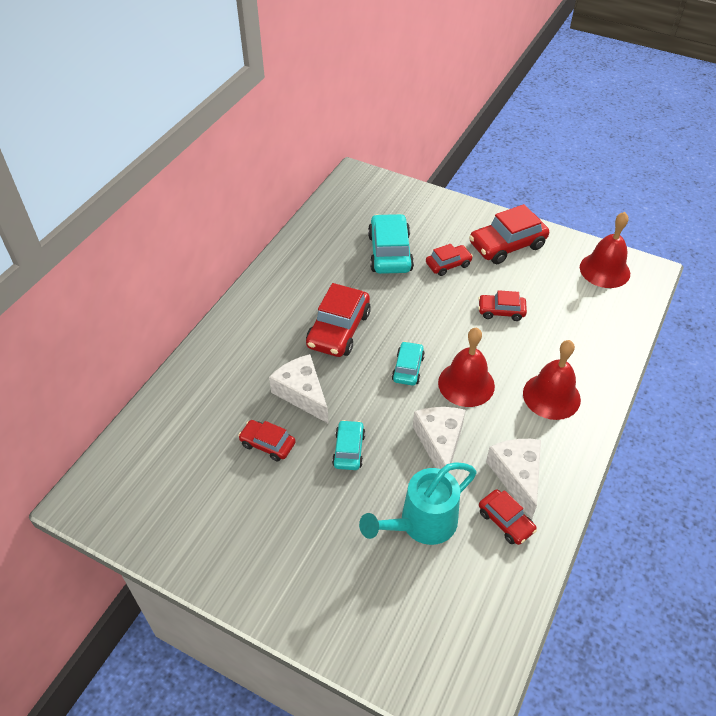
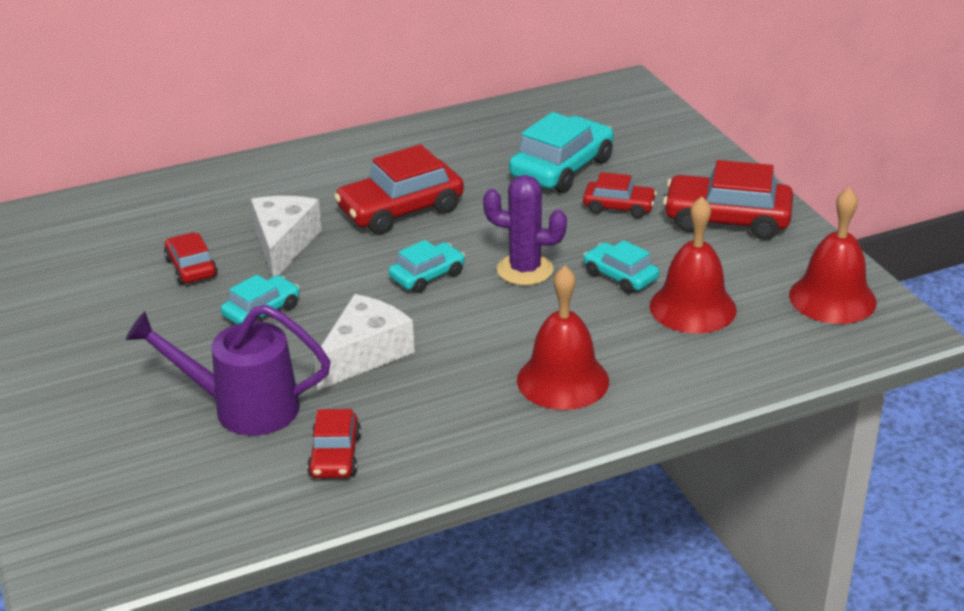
camera: 40 degrees right, 15 degrees down
turquoise watering can [359,462,477,545] -> purple watering can [126,305,331,436]
red bell [438,328,495,407] -> red bell moved to [650,197,737,334]
red car [478,290,527,321] -> turquoise car [584,240,659,294]
white cheese [486,439,541,520] -> none
none -> purple cactus [483,175,567,286]

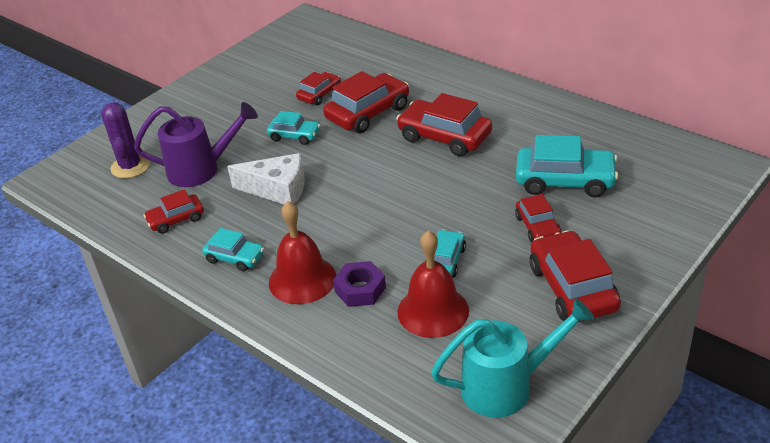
camera: 65 degrees right, 5 degrees up
purple watering can [126,305,331,436] -> purple watering can turned 105 degrees clockwise [134,102,258,187]
white cheese [251,196,322,277] -> red car [323,71,409,133]
turquoise car [389,240,465,293] -> turquoise car moved to [202,228,264,272]
purple cactus [483,175,567,286] -> purple cactus moved to [101,102,150,178]
red bell [789,187,877,324] -> turquoise watering can [431,298,595,418]
none -> purple nut [333,261,386,307]

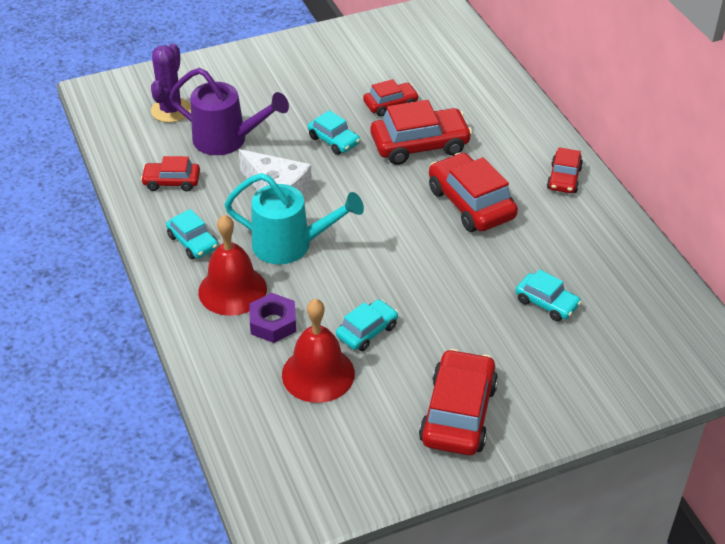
camera: 25 degrees right, 5 degrees up
turquoise watering can [431,298,595,418] -> turquoise watering can moved to [224,173,364,264]
red car [515,194,561,242] -> red car moved to [547,147,583,193]
turquoise car [516,135,618,198] -> turquoise car [515,269,581,321], size x0.57

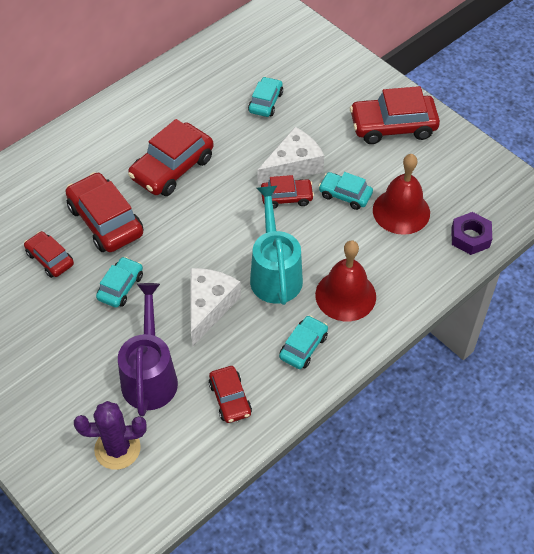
camera: 110 degrees left, 10 degrees up
purple nut [249,293,296,343] -> purple nut moved to [452,212,492,255]
red car [547,147,583,193] -> red car moved to [261,175,314,209]
none -> white cheese [257,127,324,186]

